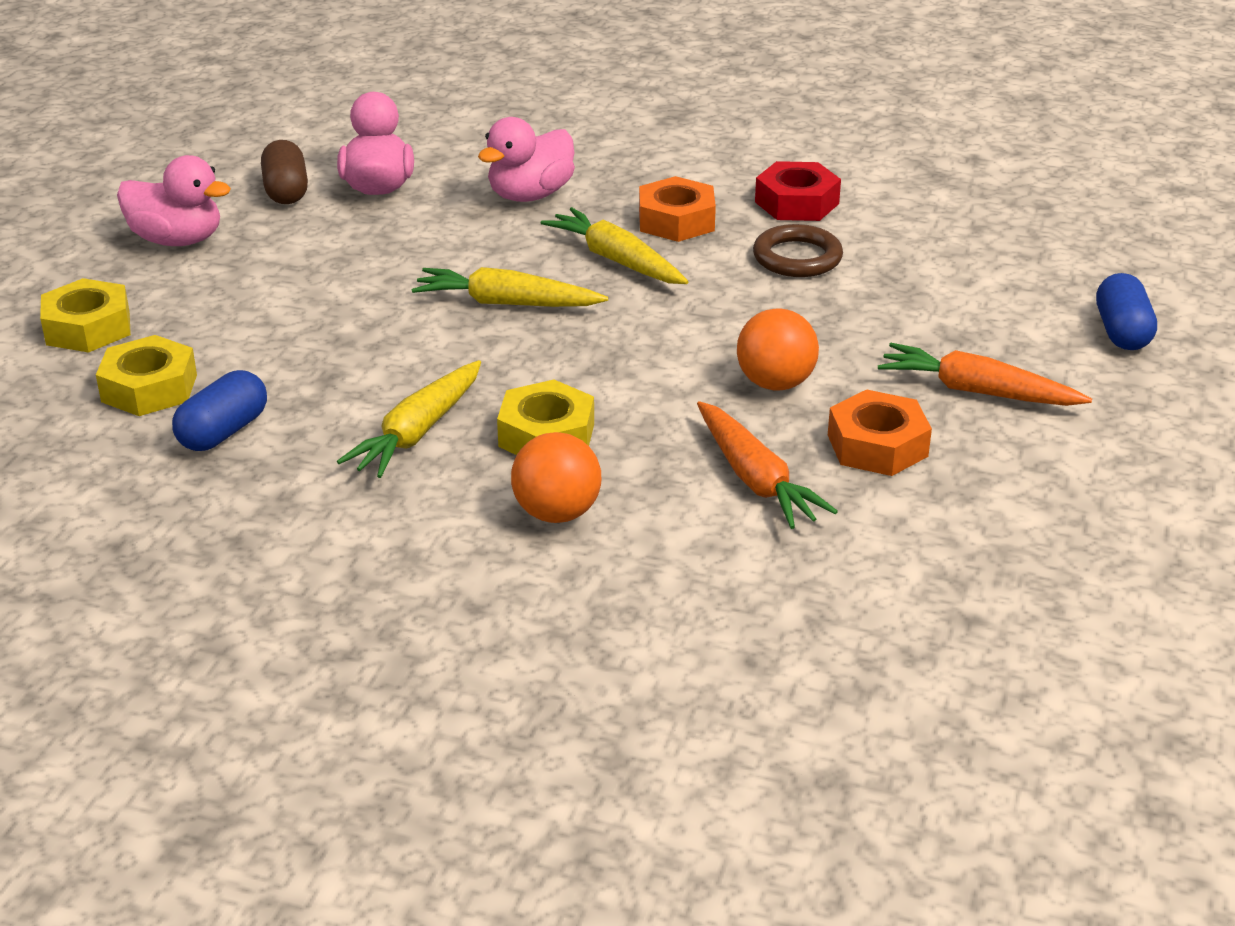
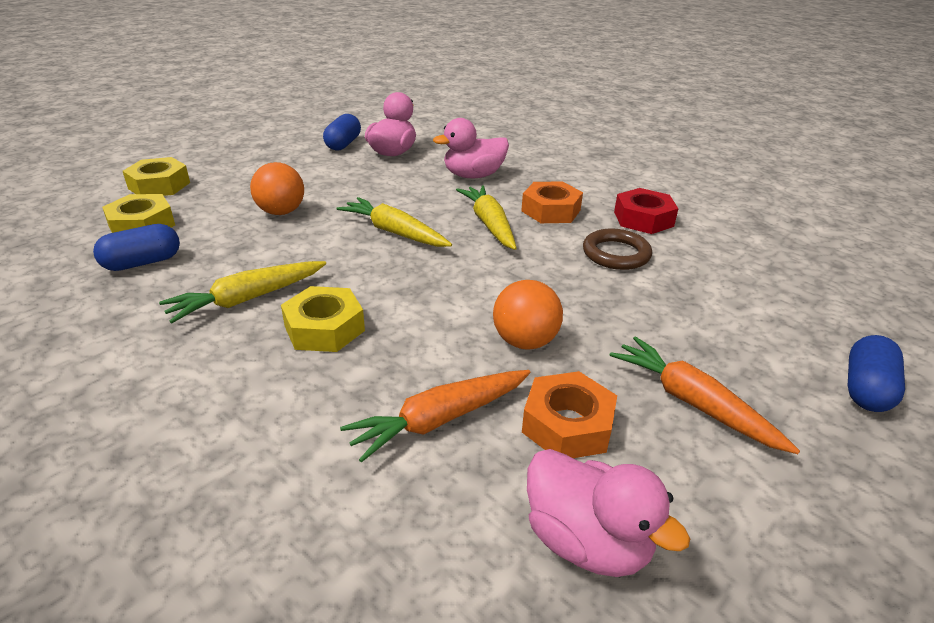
camera: 25 degrees right, 0 degrees up
pink duck [117,155,231,246] -> pink duck moved to [527,449,690,577]
brown capsule [261,140,308,204] -> blue capsule [323,114,361,151]
orange ball [511,432,601,523] -> orange ball moved to [250,162,304,215]
orange carrot [697,401,838,529] -> orange carrot turned 60 degrees clockwise [340,370,531,463]

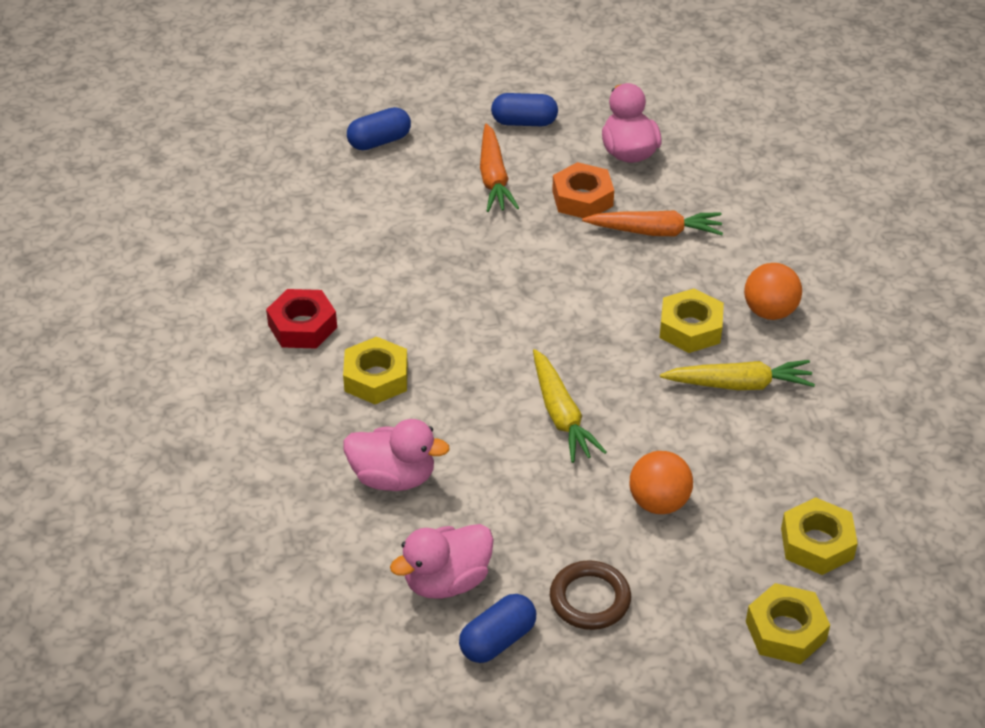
camera: 145 degrees left, 10 degrees up
blue capsule [93,224,180,271] -> blue capsule moved to [491,93,558,126]
yellow carrot [456,185,517,250] -> none
orange ball [493,280,563,350] -> orange ball moved to [744,263,802,320]
orange nut [521,181,583,223] -> yellow nut [343,336,408,404]
brown ring [583,228,652,270] -> brown ring moved to [550,560,631,630]

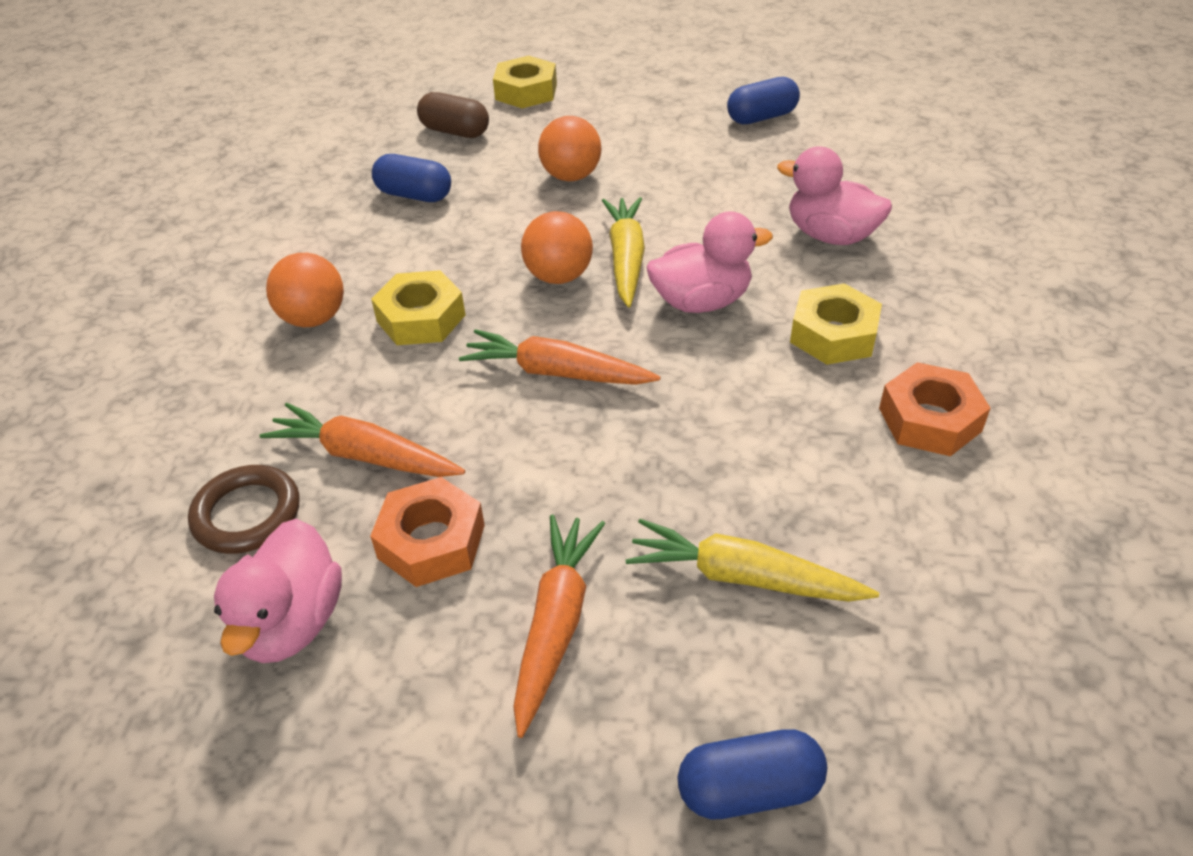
camera: 160 degrees left, 0 degrees up
red nut [266,289,337,349] -> orange nut [879,362,991,456]
pink duck [390,524,494,599] -> pink duck moved to [647,211,773,313]
blue capsule [491,93,558,126] -> blue capsule moved to [372,154,451,202]
brown ring [550,560,631,630] -> brown ring moved to [188,465,300,554]
yellow carrot [660,360,815,390] -> yellow carrot moved to [626,519,879,602]
yellow nut [781,497,858,575] -> brown capsule [417,92,489,138]
none -> orange carrot [459,329,661,385]
none -> orange ball [521,211,593,284]

